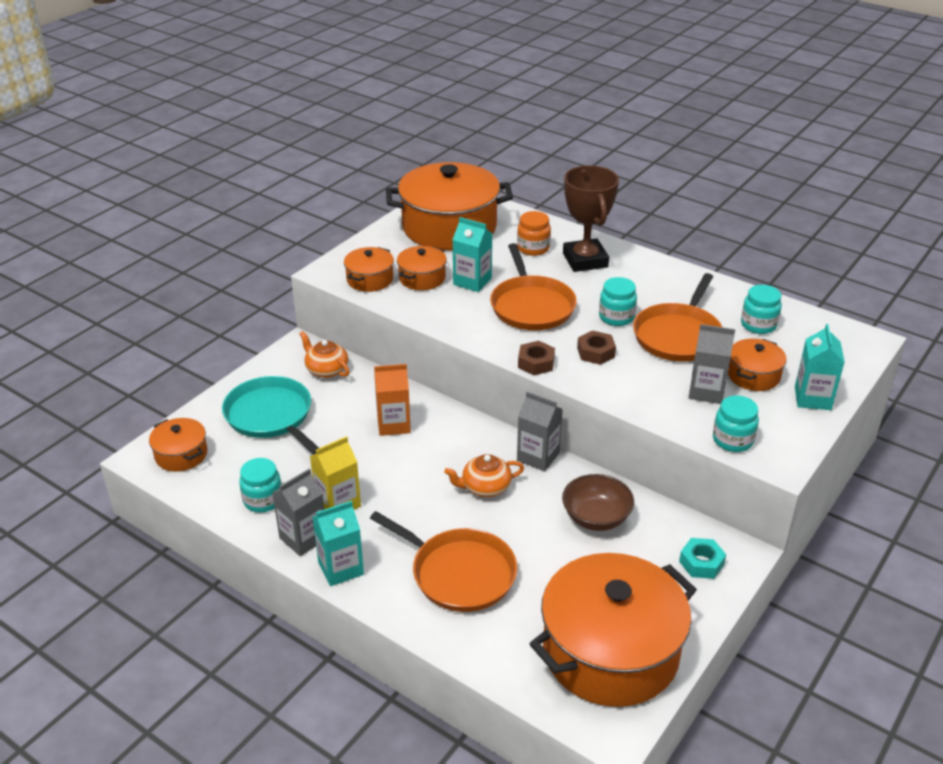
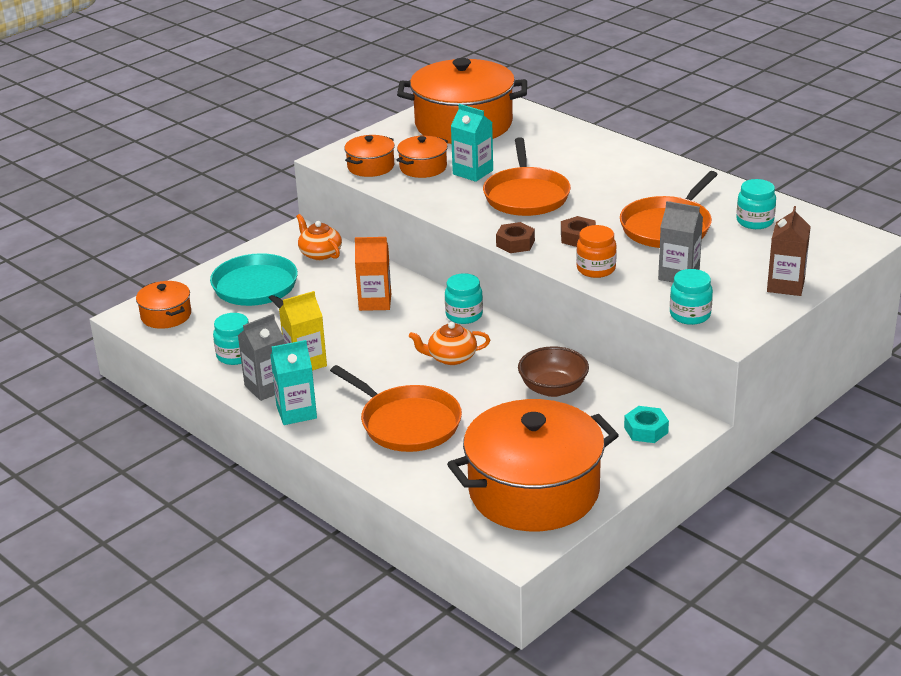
camera: 10 degrees right, 5 degrees down
orange jar [517,211,551,256] -> orange jar moved to [576,225,617,278]
grey carton [517,392,563,471] -> none
brown trophy [563,165,619,272] -> none
turquoise jar [599,277,637,326] -> turquoise jar moved to [445,273,483,324]
orange pot [728,339,787,391] -> none
turquoise carton [795,324,845,410] -> brown carton [767,206,811,296]

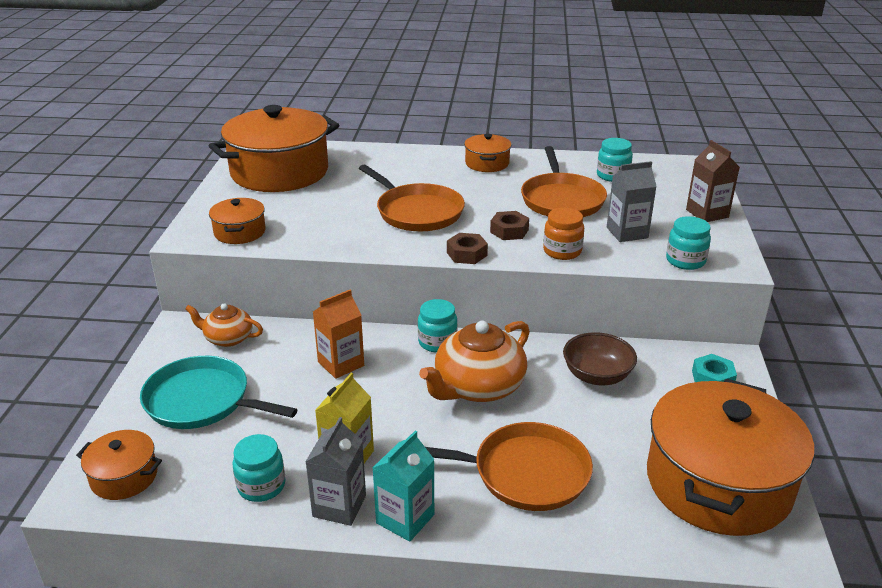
camera: 40 degrees left, 0 degrees up
orange pot [397,136,448,178] -> orange pot moved to [464,134,511,172]
orange teapot [409,322,490,365] -> orange teapot [419,321,530,402], size x1.73
turquoise carton [451,104,493,182] -> none

